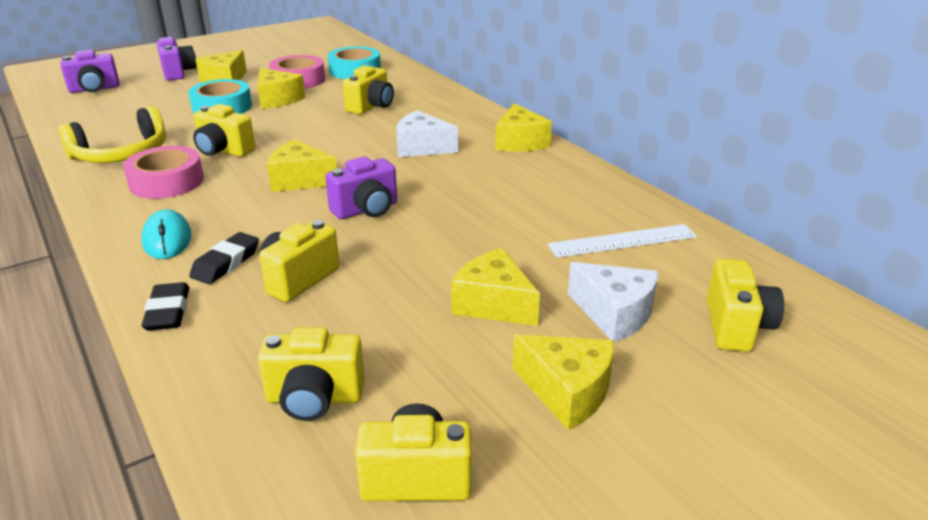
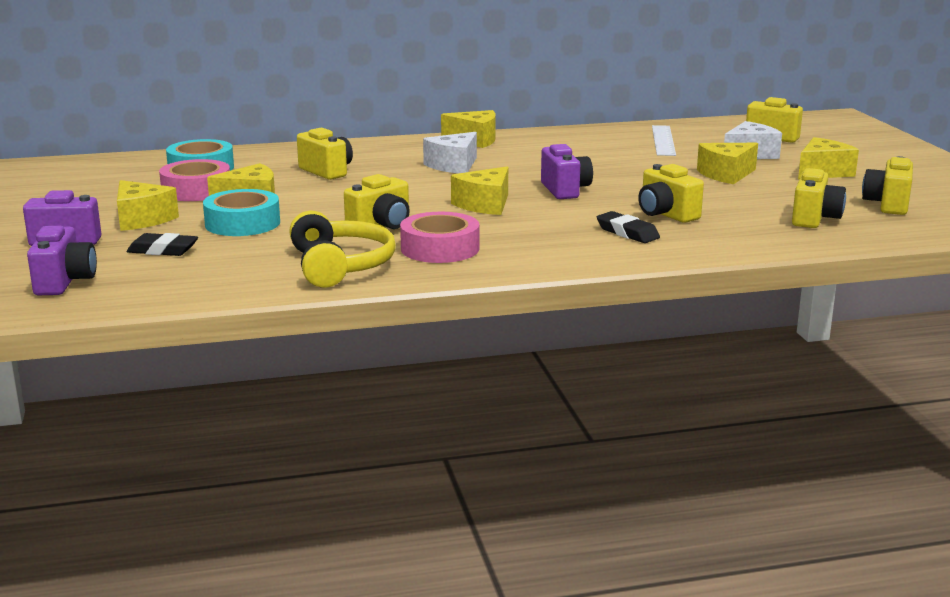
camera: 70 degrees left, 10 degrees down
turquoise mouse [141,209,192,259] -> none
black eraser [142,282,189,331] -> black eraser moved to [126,233,198,256]

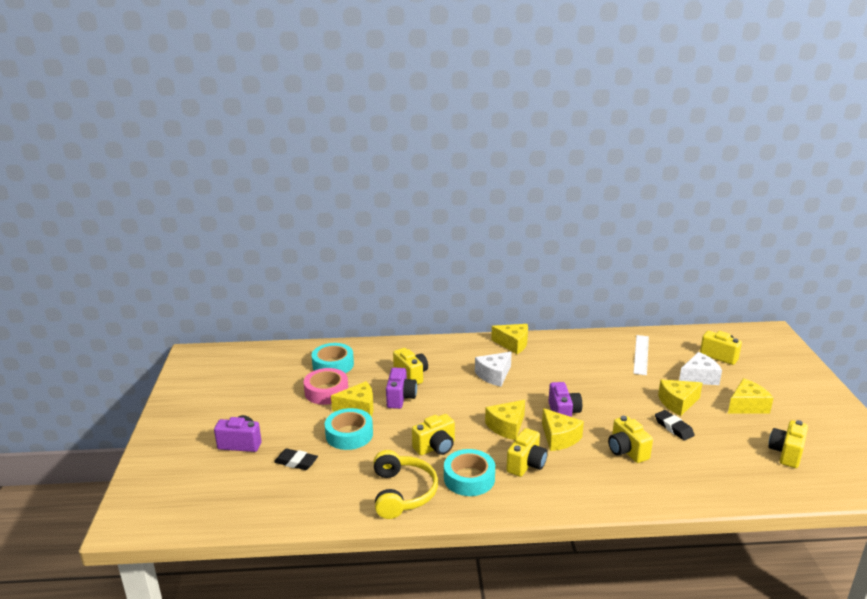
camera: 10 degrees right, 5 degrees up
purple camera [27,226,97,295] -> purple camera moved to [386,368,417,409]
yellow cheese [117,180,179,231] -> yellow cheese moved to [542,408,584,451]
pink tape [400,212,480,263] -> turquoise tape [444,449,495,496]
black eraser [597,211,660,243] -> black eraser moved to [655,410,695,441]
yellow camera [792,168,846,228] -> yellow camera moved to [506,428,548,477]

